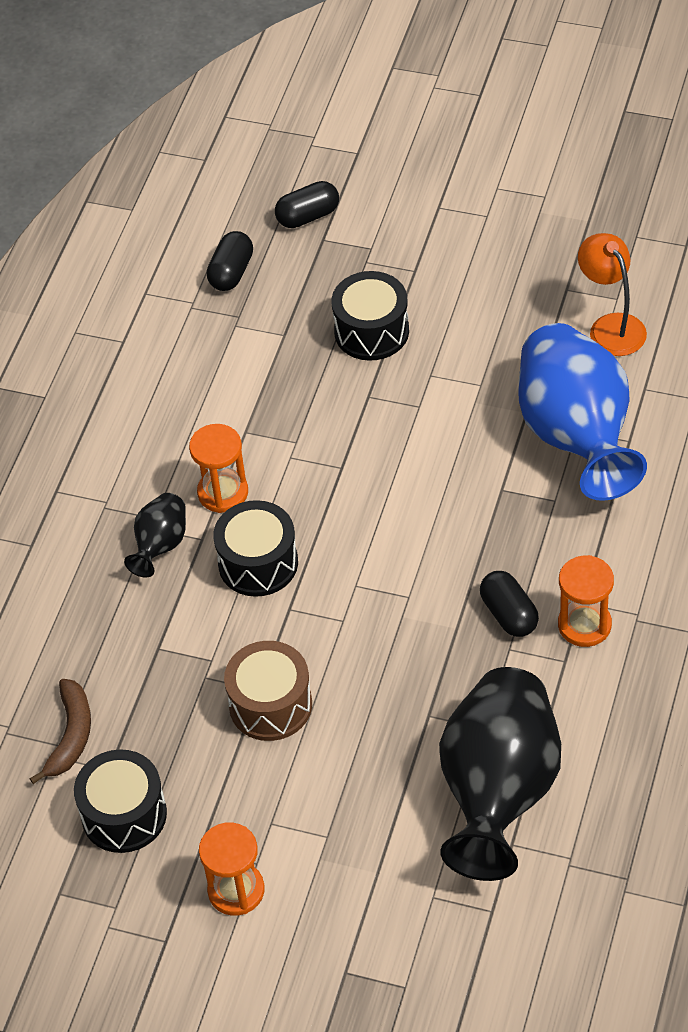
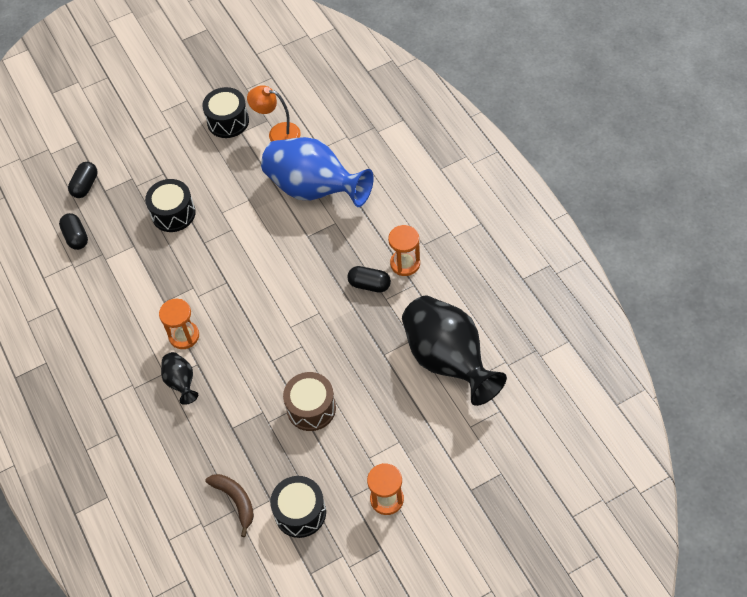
camera: 45 degrees left, 5 degrees up
black drum [213,500,298,597] -> black drum moved to [202,87,249,138]

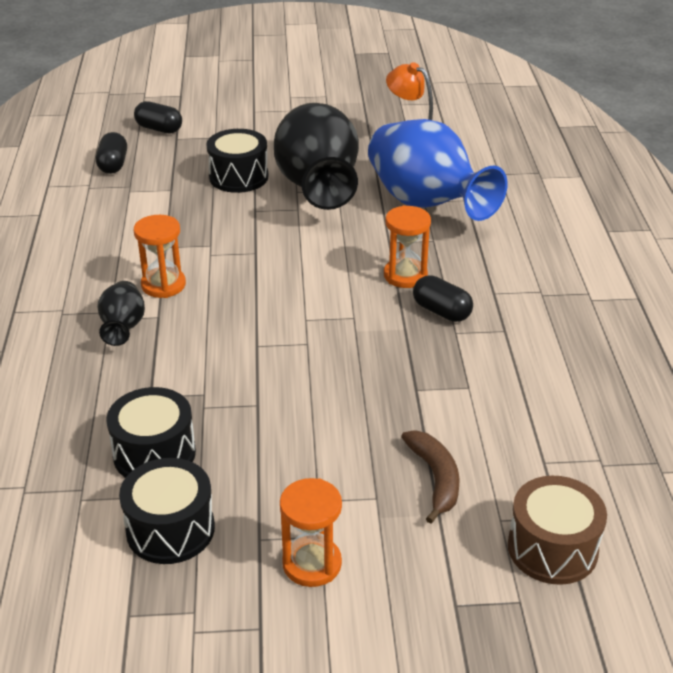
camera: 20 degrees right, 20 degrees down
black capsule [68,162,98,198] -> black capsule turned 75 degrees clockwise [134,101,182,133]
black drum [202,87,249,138] -> black drum moved to [106,387,196,478]
brown banana [205,474,254,537] -> brown banana moved to [401,430,460,524]
brown drum [283,372,336,431] -> brown drum moved to [508,476,607,585]
orange hourglass [388,225,420,276] -> orange hourglass moved to [384,205,431,288]
black vase [402,296,507,406] -> black vase moved to [274,103,359,210]

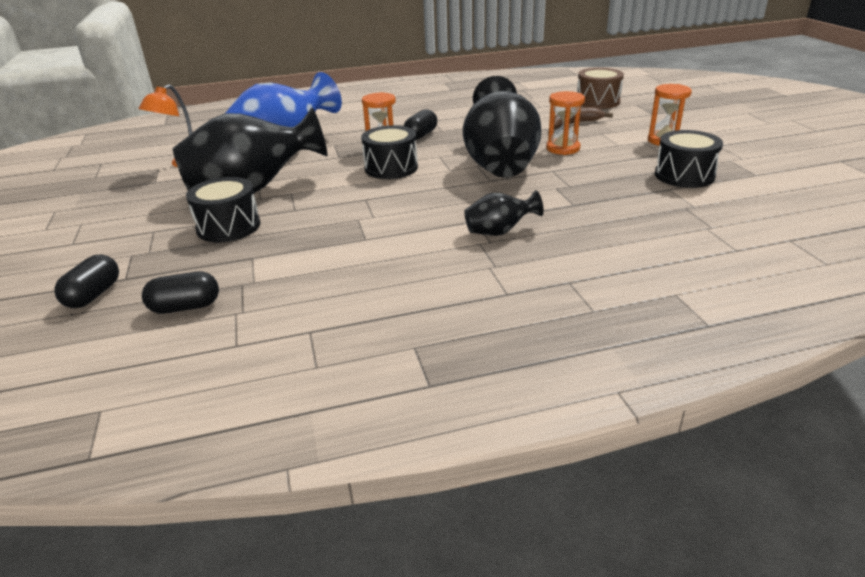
camera: 100 degrees left, 5 degrees down
black drum [106,387,196,478] -> black drum moved to [361,126,418,179]
orange hourglass [134,215,186,298] -> orange hourglass moved to [546,91,585,155]
none -> black vase [463,76,541,178]

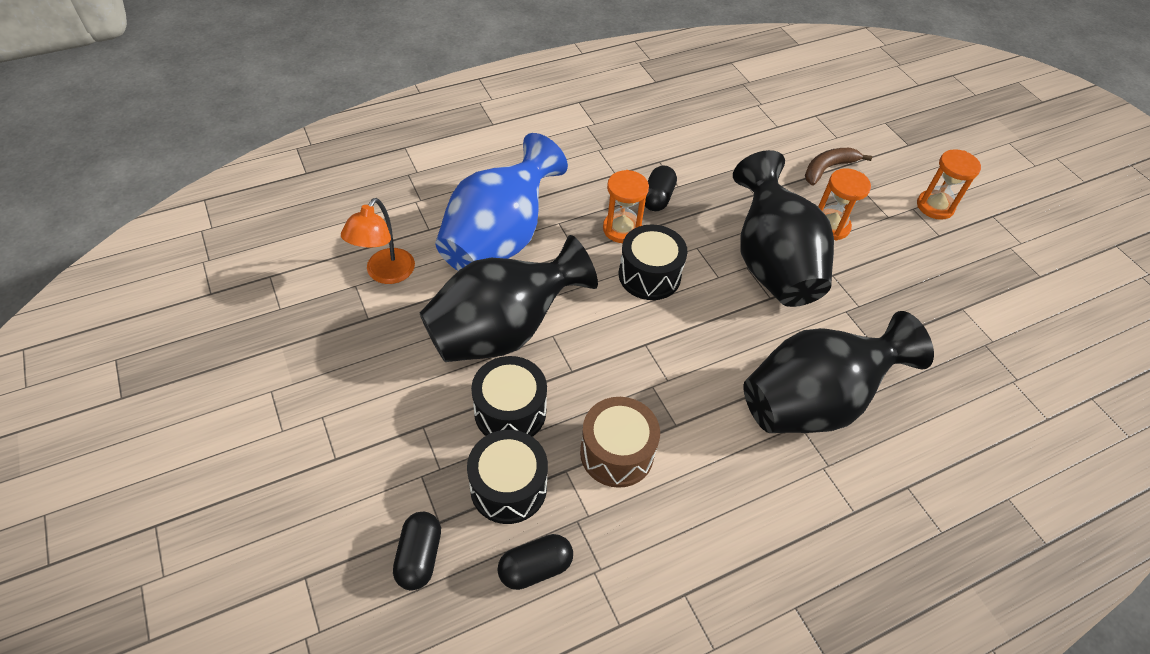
camera: 15 degrees left, 20 degrees up
black vase [465,190,544,236] -> black vase [743,311,934,433], size x2.18
brown drum [577,68,624,109] -> brown drum moved to [580,397,660,488]
black drum [655,130,723,188] -> black drum moved to [467,430,548,524]

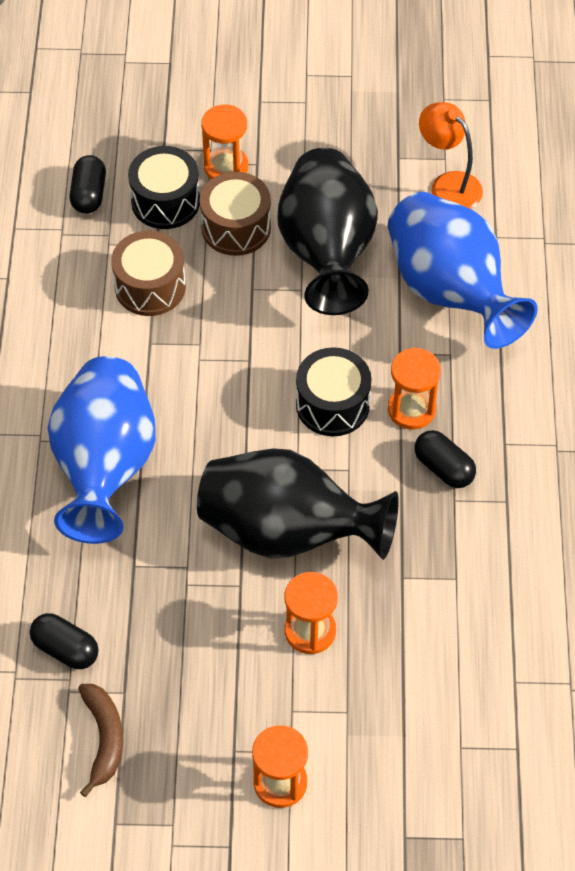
camera: 120 degrees right, 5 degrees up
black capsule [393,512,441,590] -> black capsule moved to [30,613,99,669]
black drum [471,356,547,437] -> brown drum [200,172,271,256]
black vase [743,311,934,433] -> blue vase [48,356,156,544]
brown banana [805,148,872,186] -> brown banana moved to [78,684,123,797]
none -> orange hourglass [201,104,248,179]

